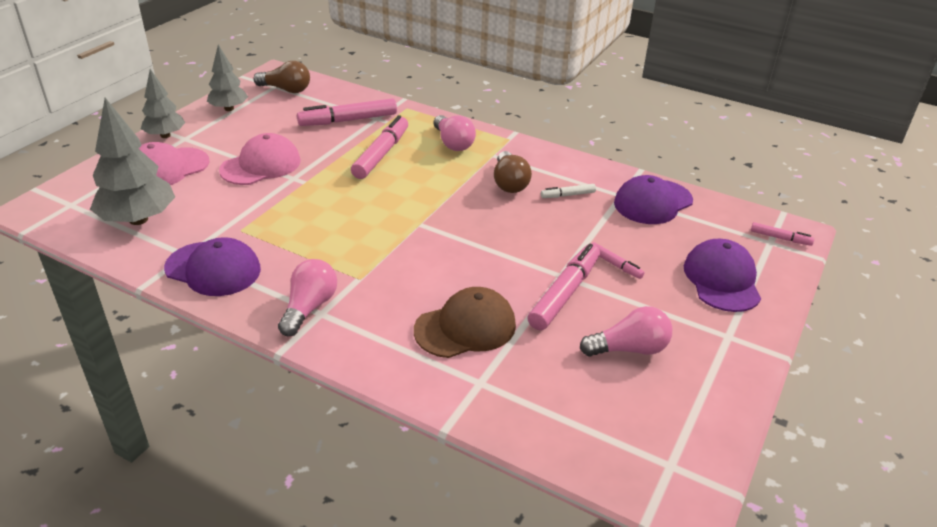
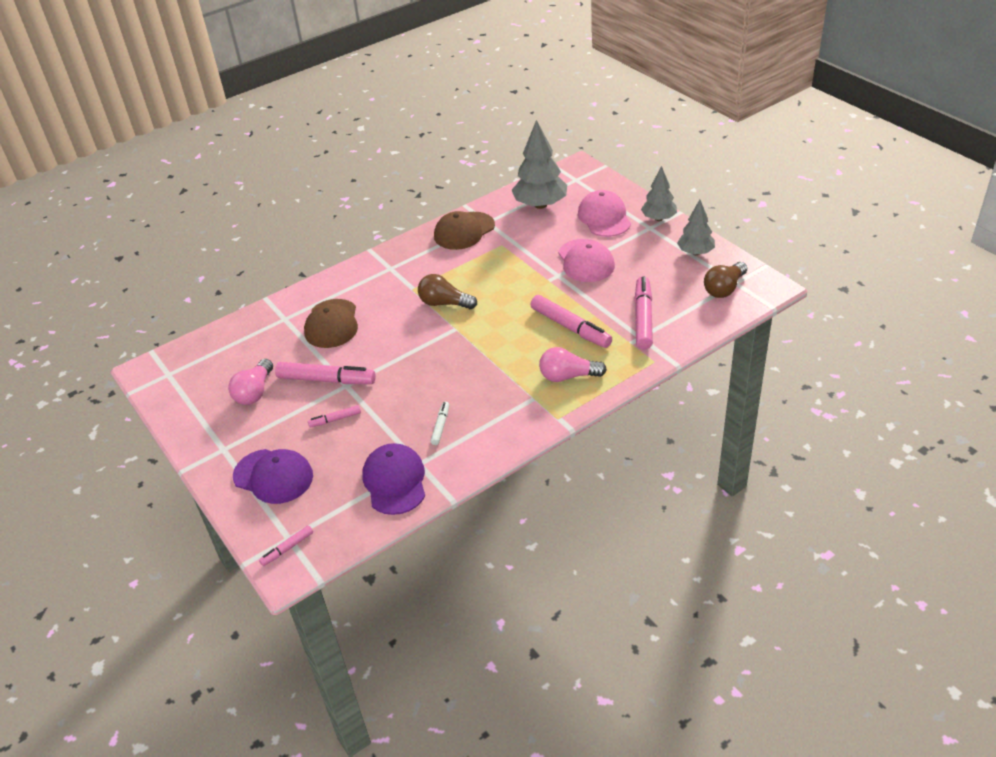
camera: 120 degrees right, 5 degrees up
purple cap [164,237,261,296] -> brown cap [434,211,495,250]
pink light bulb [278,259,337,336] -> none
brown light bulb [494,151,532,193] -> brown light bulb moved to [418,274,477,309]
pink marker [528,244,600,330] -> pink marker turned 45 degrees counterclockwise [275,362,376,384]

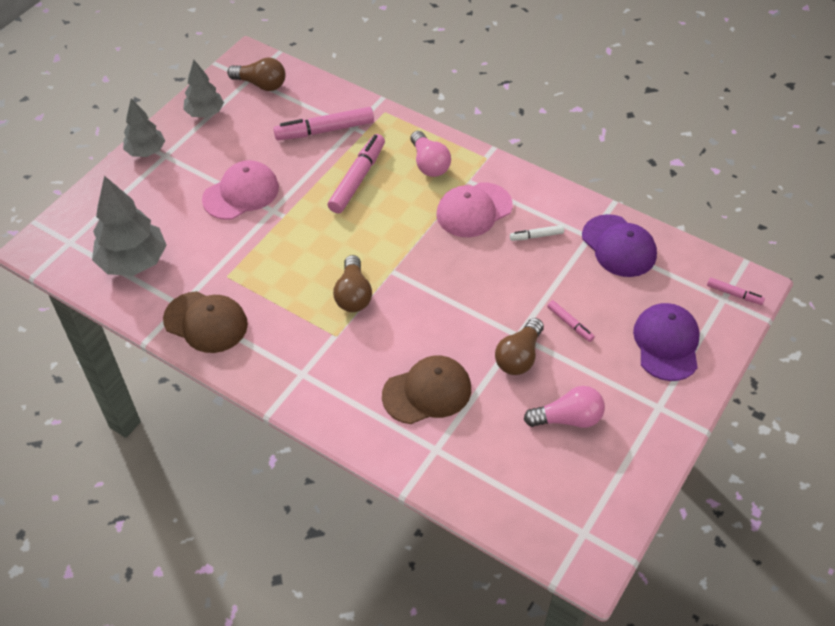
camera: 115 degrees left, 10 degrees up
pink marker [275,362,376,384] -> brown light bulb [495,318,544,375]
purple cap [362,443,425,515] -> purple cap turned 90 degrees counterclockwise [582,214,657,277]
pink cap [578,190,631,237] -> pink cap moved to [436,182,513,237]

